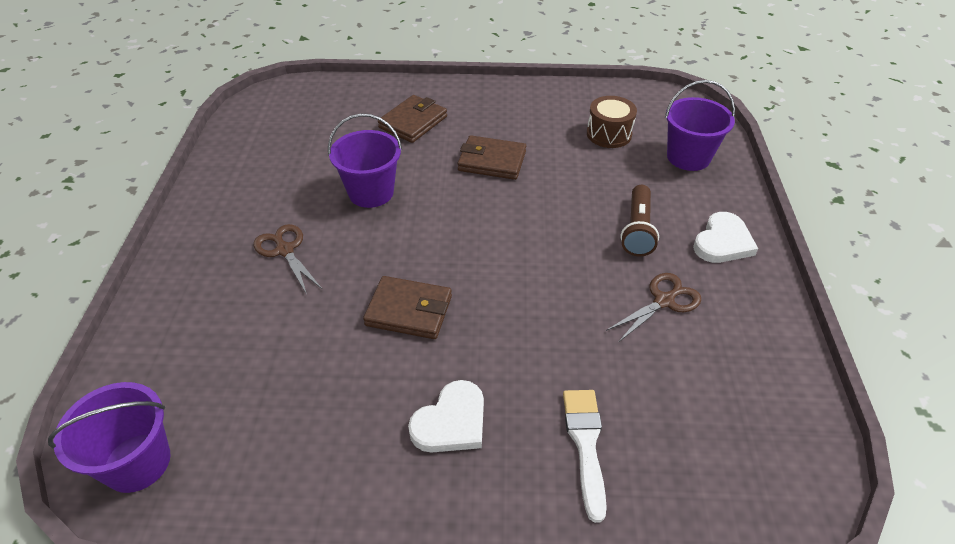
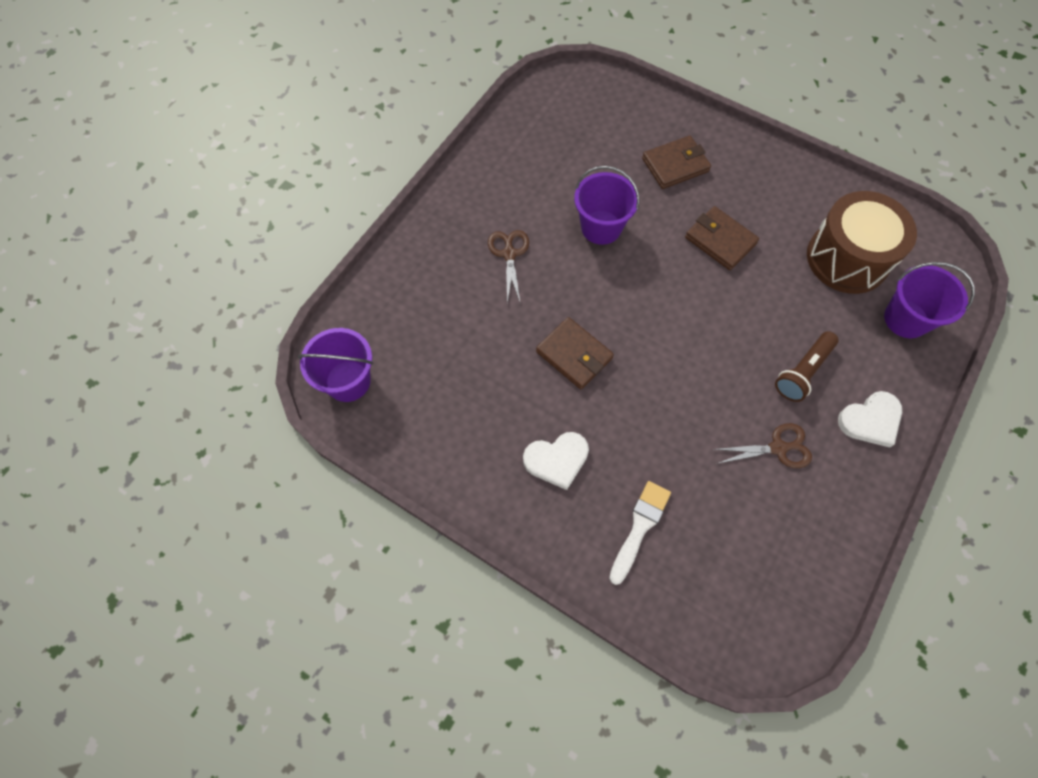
camera: 30 degrees right, 20 degrees up
brown drum [587,96,637,148] -> brown drum [807,191,917,294], size x1.78

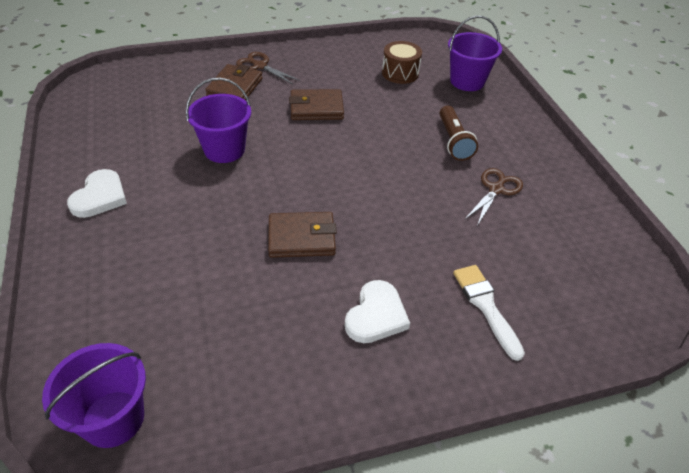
camera: 50 degrees left, 20 degrees down
brown scissors [488,230,529,304] -> brown scissors moved to [236,52,300,84]
brown drum [807,191,917,294] -> brown drum [382,41,422,84], size x0.56
white heart [838,391,902,447] -> white heart moved to [67,169,127,218]

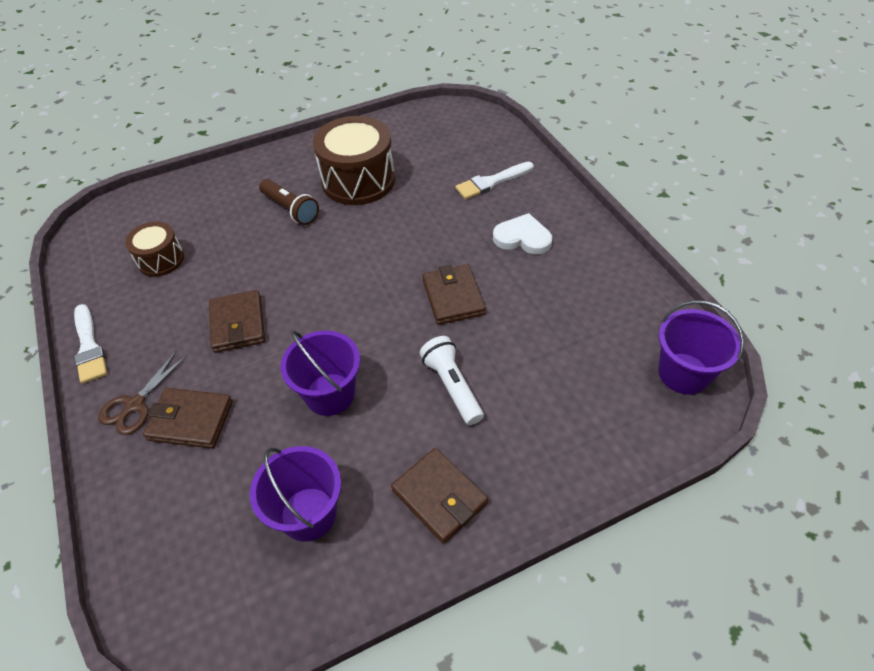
camera: 95 degrees left, 5 degrees up
white heart [67,169,127,218] -> brown wallet [391,448,488,544]
brown flashlight [439,105,478,161] -> brown flashlight turned 60 degrees clockwise [259,179,319,225]
purple bucket [448,16,502,91] -> purple bucket moved to [250,446,341,542]
brown scissors [464,168,523,226] -> brown drum [313,116,395,205]
none -> white brush [74,304,107,384]
none -> white flashlight [420,336,484,425]

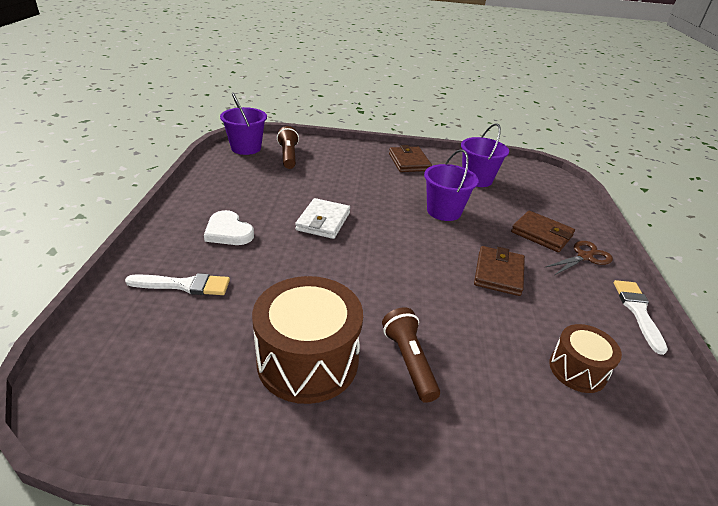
camera: 155 degrees left, 15 degrees down
white flashlight [420,336,484,425] -> none
brown wallet [422,264,486,325] -> white wallet [295,198,350,239]
none -> brown flashlight [277,126,299,169]

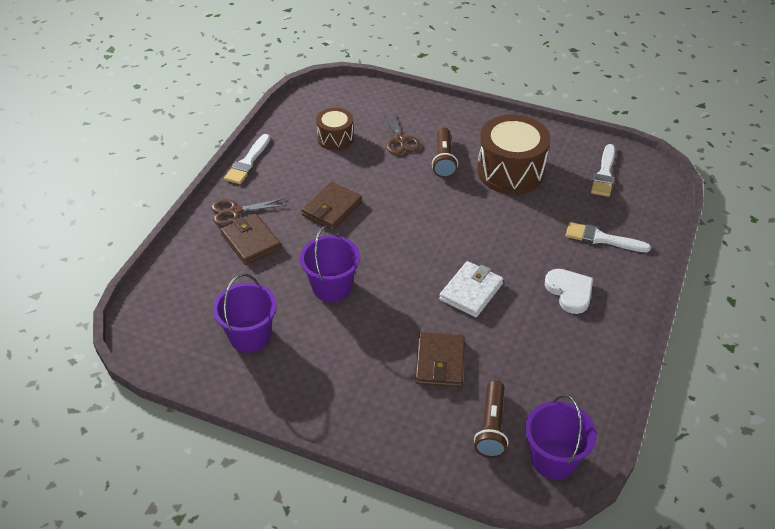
camera: 160 degrees left, 10 degrees up
brown wallet [389,145,432,172] -> brown wallet moved to [415,332,465,387]
none -> brown scissors [382,111,420,155]
none -> white brush [591,144,615,197]

